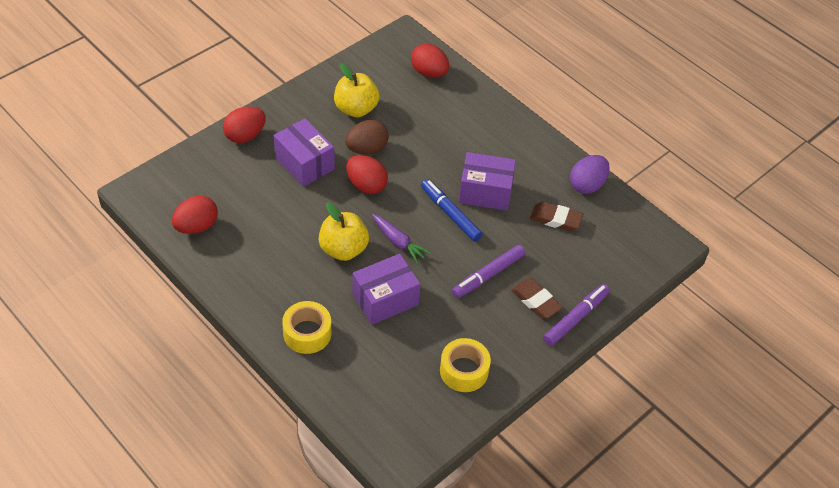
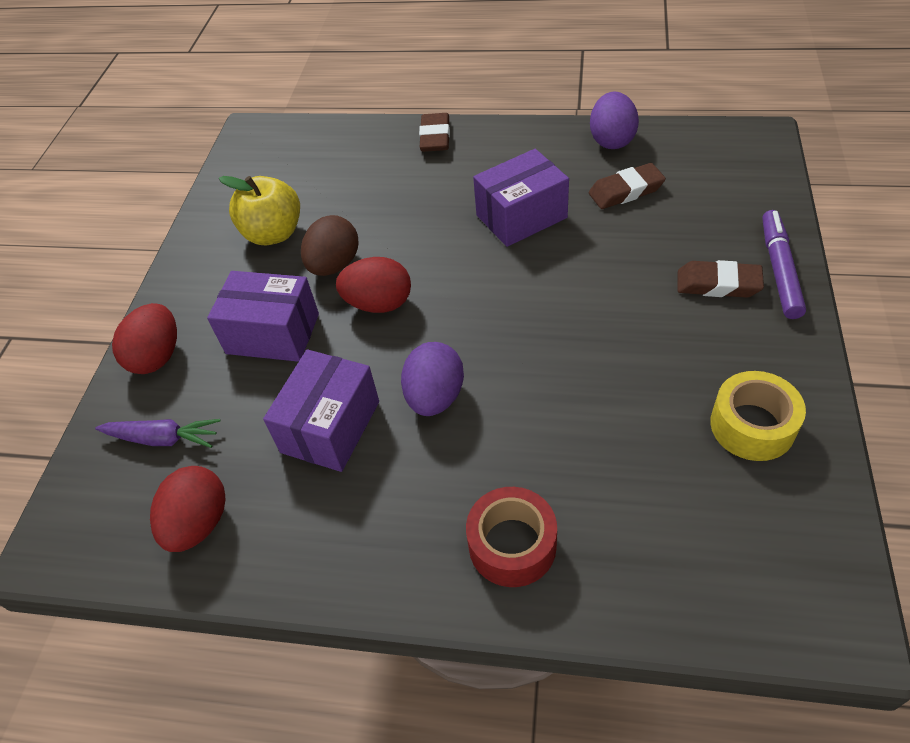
camera: 30 degrees left, 0 degrees up
yellow tape [282,301,332,354] -> red tape [466,487,557,587]
yellow apple [319,202,369,261] -> purple egg [401,342,464,416]
purple box [352,254,420,325] -> purple box moved to [263,349,379,472]
purple carrot [372,214,431,264] -> purple carrot moved to [95,419,220,448]
red egg [411,43,449,78] -> none
blue marker [421,179,482,241] -> none
purple marker [452,245,525,298] -> none
none -> brown eraser [419,113,450,152]

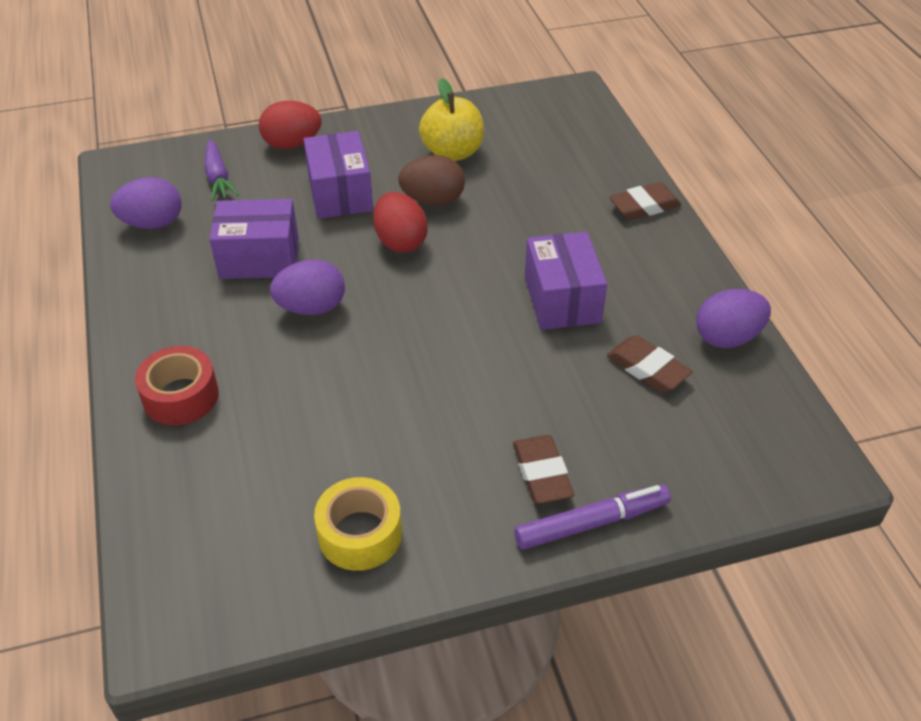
camera: 60 degrees right, 5 degrees down
red egg [150,466,225,552] -> purple egg [110,177,182,229]
purple box [473,149,569,247] -> purple box turned 45 degrees clockwise [525,232,607,330]

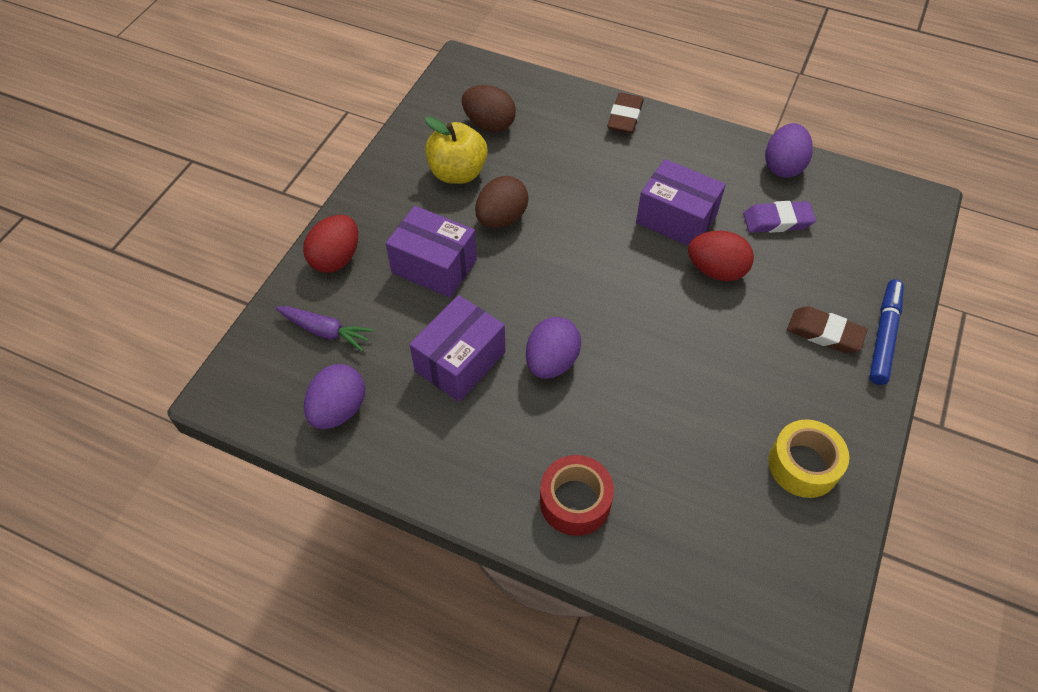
camera: 50 degrees left, 10 degrees up
red egg [373,192,428,253] -> red egg moved to [688,231,754,281]
purple marker [514,485,671,549] -> blue marker [869,279,904,385]
brown eraser [607,335,693,392] -> purple eraser [743,201,816,233]
none -> brown egg [462,85,516,132]

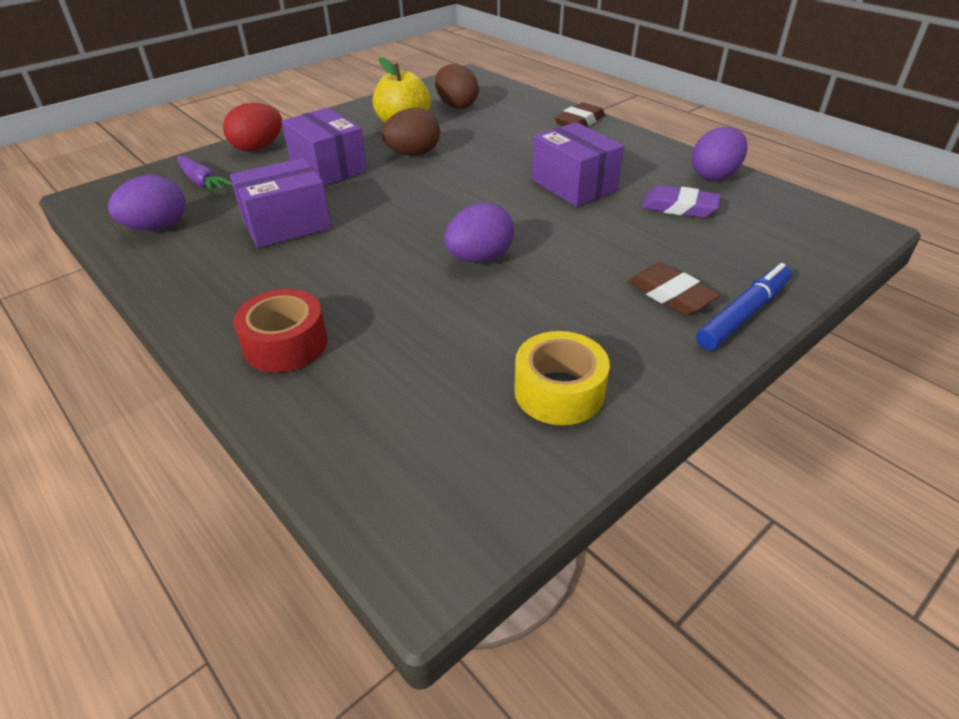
camera: 25 degrees right, 15 degrees down
purple egg [526,317,581,379] -> purple egg moved to [444,203,514,263]
red egg [688,231,754,281] -> none

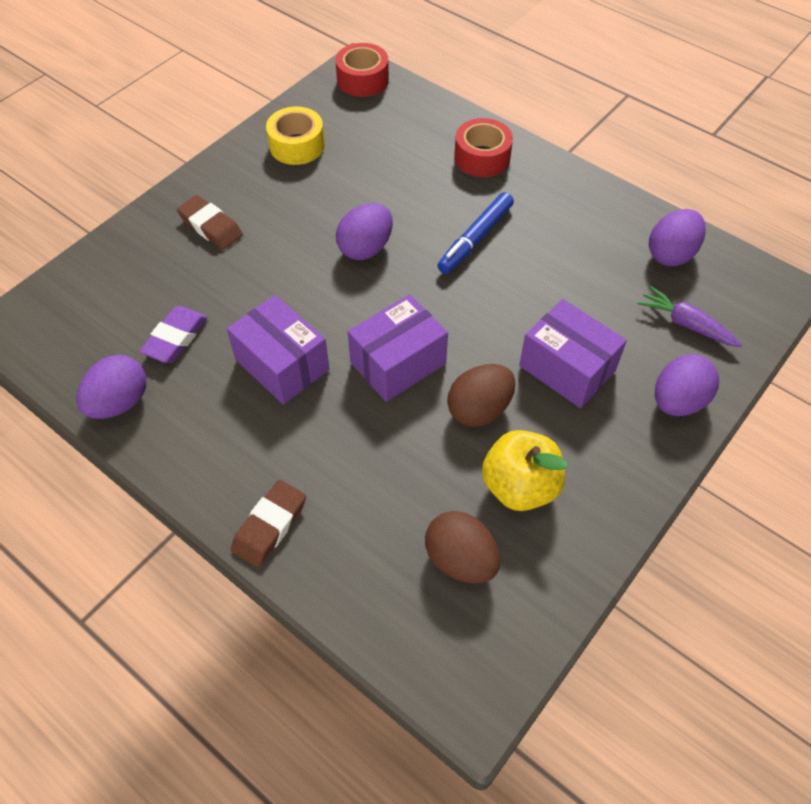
camera: 170 degrees right, 15 degrees up
red egg [223,103,282,152] -> purple egg [655,355,719,416]
purple box [230,158,332,248] -> purple box moved to [348,294,448,402]
purple eraser [642,185,721,218] -> purple eraser turned 75 degrees counterclockwise [139,306,208,363]
blue marker [696,263,792,350] -> blue marker moved to [437,192,514,274]
none -> red tape [335,43,389,97]

